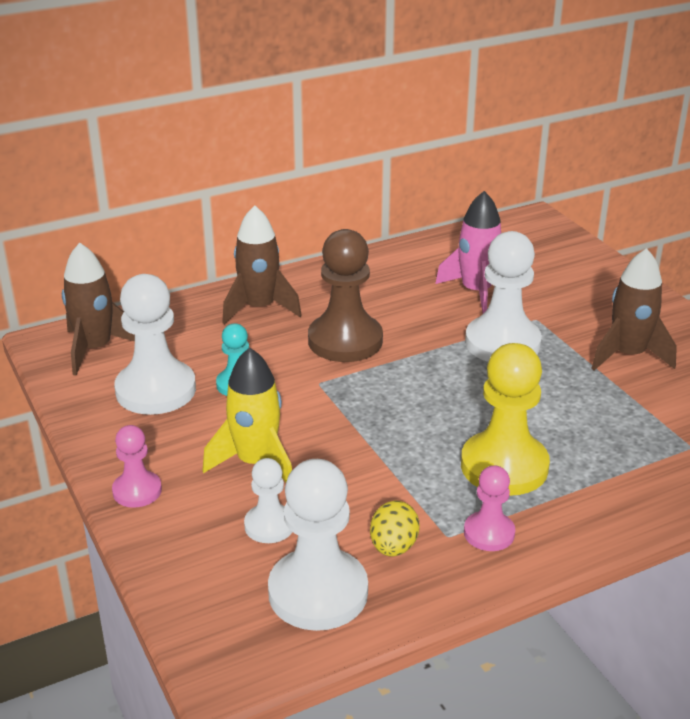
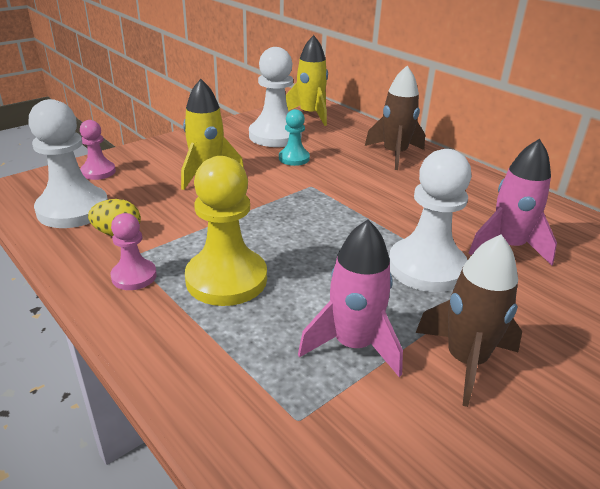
camera: 75 degrees right, 0 degrees up
brown rocket [62,243,135,376] -> yellow rocket [286,35,328,126]
pink pawn [112,425,162,508] -> pink pawn moved to [80,120,116,180]
white pawn [244,458,292,543] -> none
brown pawn [308,229,383,362] -> none
none -> pink rocket [298,220,403,377]

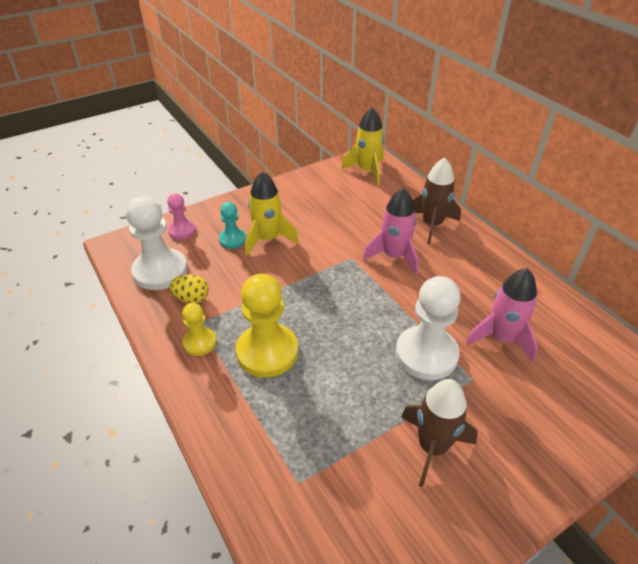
camera: 10 degrees right, 10 degrees up
pink pawn [110,213,157,290] -> yellow pawn [182,303,217,356]
white pawn [249,47,302,147] -> none
turquoise pawn [279,109,310,166] -> turquoise pawn moved to [219,202,246,249]
pink rocket [298,220,403,377] -> pink rocket moved to [363,188,419,275]

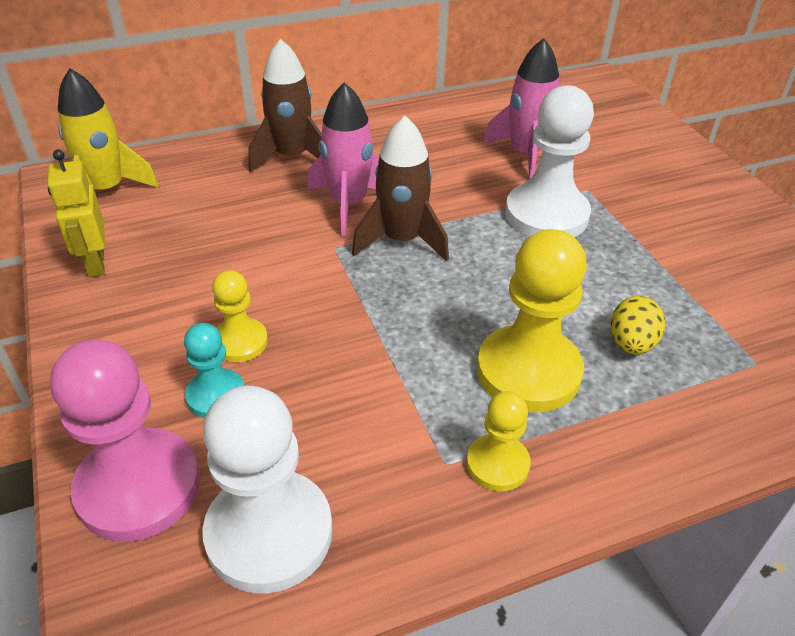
camera: 80 degrees left, 0 degrees up
pink pawn [167,194,196,240] -> pink pawn [50,339,200,542], size x1.85
yellow egg [169,274,209,303] -> yellow egg moved to [611,296,665,355]
yellow rocket [245,171,299,256] -> yellow pawn [212,270,268,362]
brown rocket [401,379,478,488] -> brown rocket moved to [352,116,449,262]
none -> yellow robot [48,149,105,277]

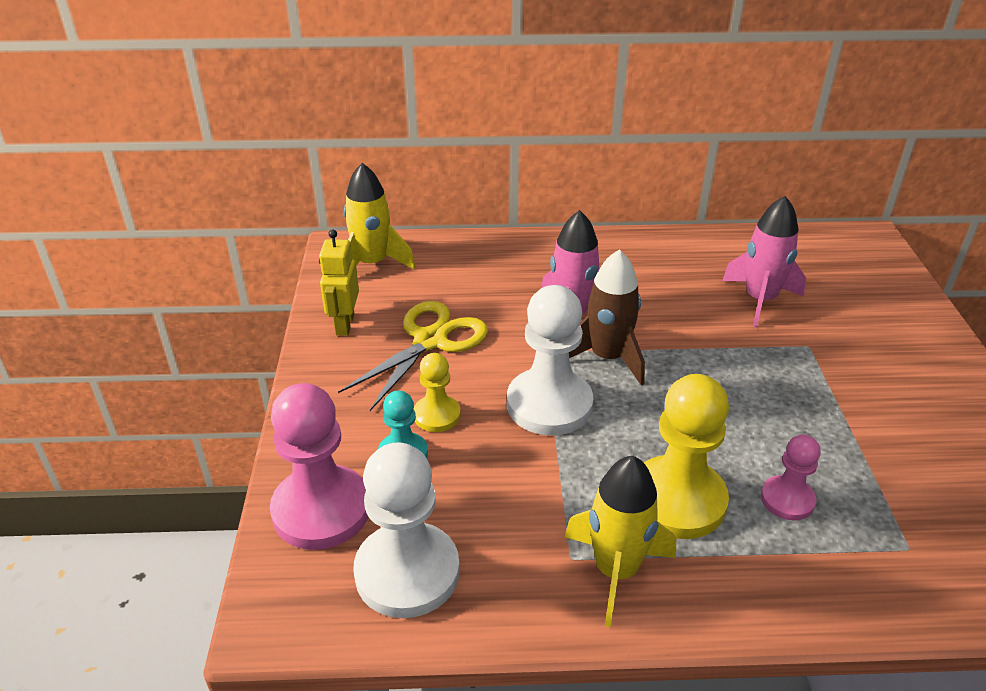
camera: 20 degrees right, 5 degrees down
brown rocket [248,39,322,173] -> none
yellow pawn [466,391,531,491] -> yellow rocket [565,456,676,627]
white pawn [505,85,594,237] -> white pawn moved to [507,285,593,435]
yellow egg [611,296,665,355] -> pink pawn [761,435,821,521]
none -> yellow scissors [338,301,488,411]

